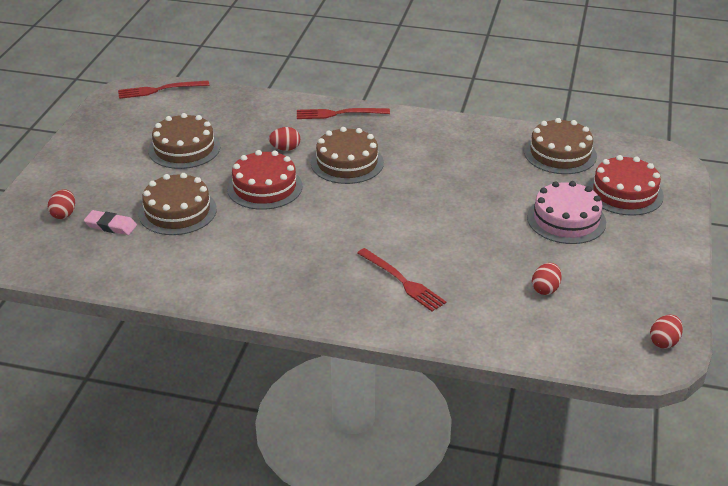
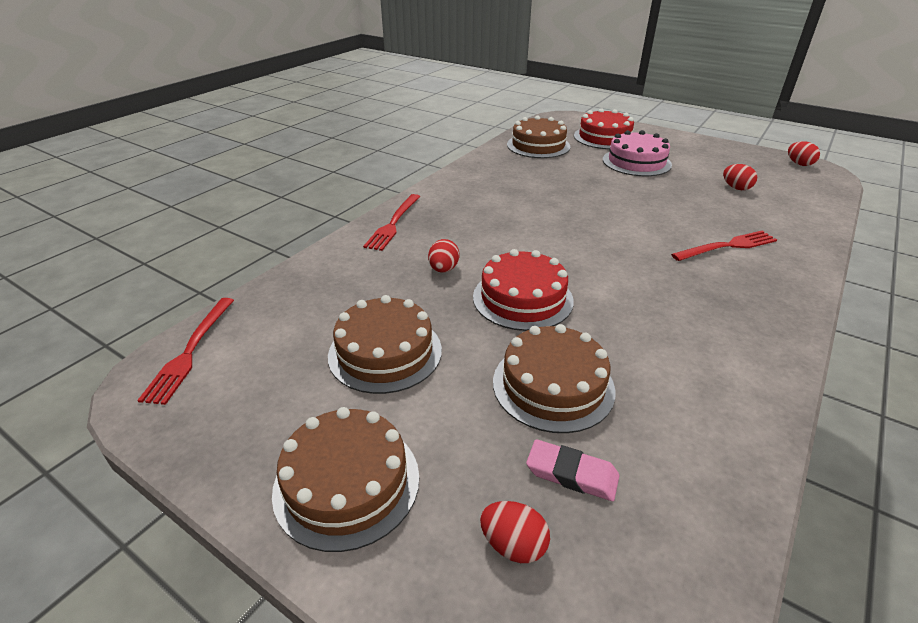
camera: 70 degrees left, 0 degrees up
pink eraser [84,210,137,235] -> pink eraser turned 75 degrees clockwise [526,439,619,501]
brown cake [311,127,384,184] -> brown cake moved to [272,407,419,552]

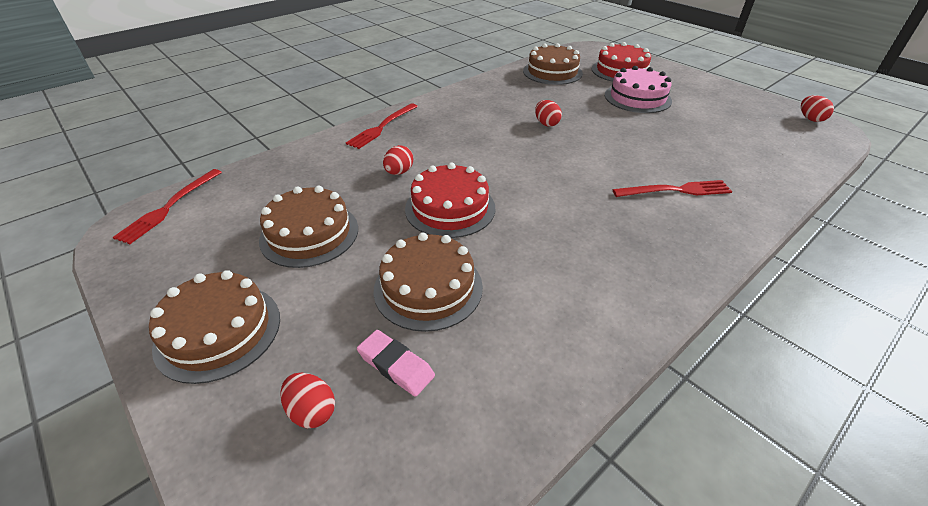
camera: 15 degrees right, 5 degrees up
red egg [723,164,757,190] -> red egg moved to [535,100,562,127]

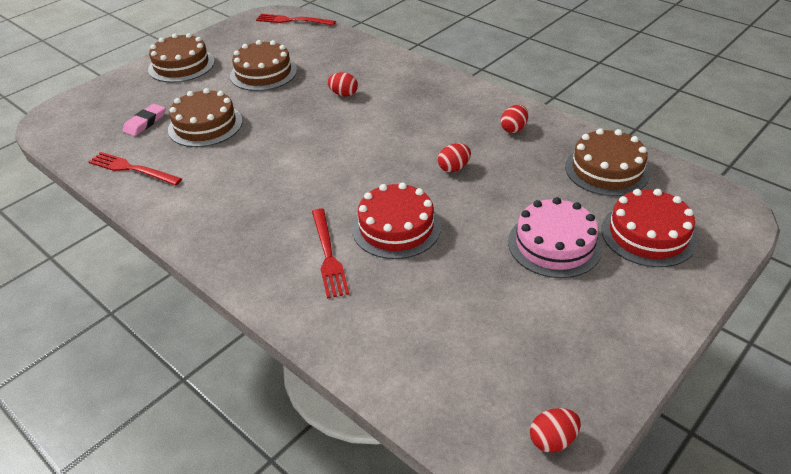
camera: 85 degrees right, 0 degrees up
red egg [281,373,335,428] -> red egg moved to [501,105,528,133]
red fork [346,103,418,149] -> red fork moved to [88,152,182,186]
red cake [405,163,495,238] -> red cake moved to [352,182,441,259]

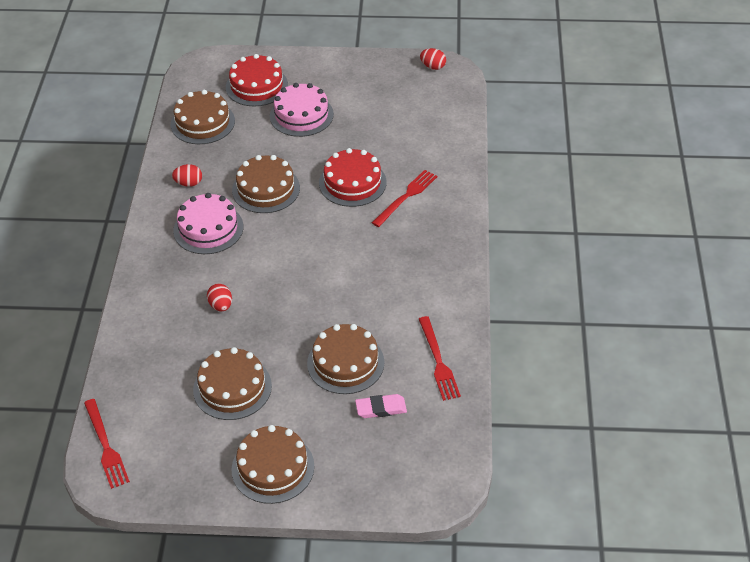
camera: 130 degrees left, 5 degrees up
red egg [438,143,471,172] -> brown cake [232,155,300,213]
none -> pink cake [173,193,243,254]

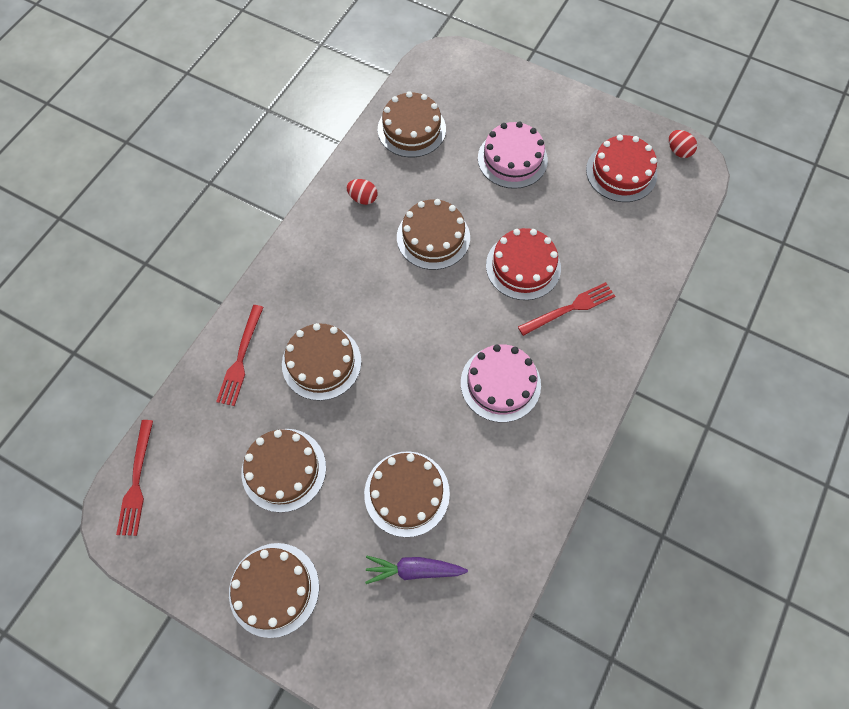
camera: 25 degrees right, 20 degrees up
pink cake [173,193,243,254] -> pink cake moved to [461,344,541,422]
red egg [207,283,232,311] -> brown cake [282,323,362,401]
red cake [226,54,288,106] -> red cake moved to [586,135,657,202]
pink eraser [355,394,407,418] -> purple carrot [365,556,468,584]
red fork [419,316,461,401] -> red fork moved to [216,305,263,406]

